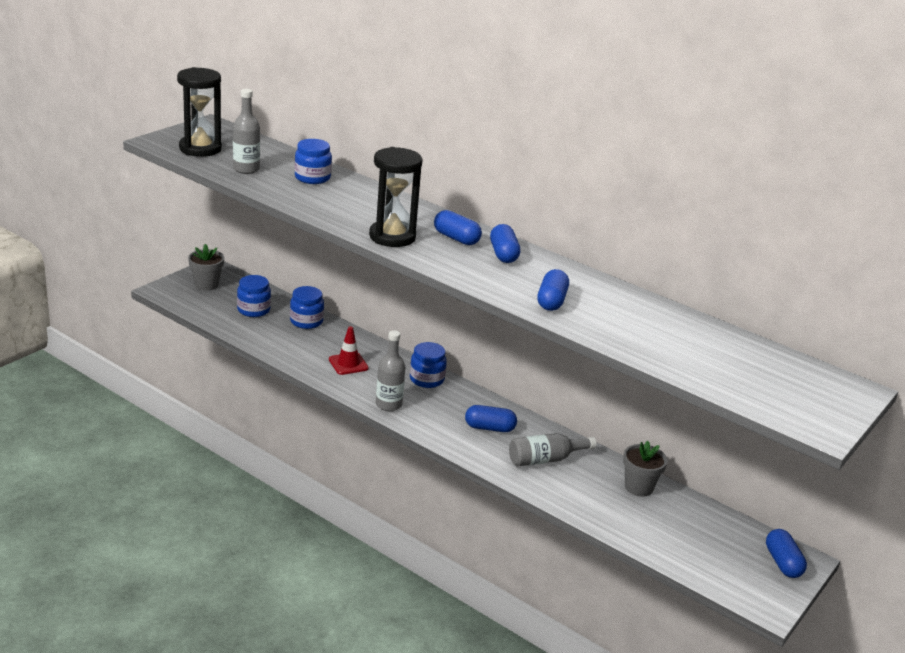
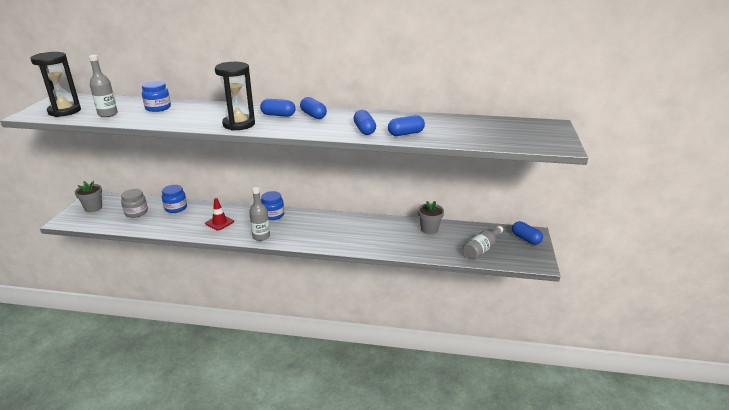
camera: 25 degrees left, 0 degrees up
blue jar [237,275,271,317] -> grey jar [121,189,148,218]
blue capsule [465,405,517,432] -> blue capsule moved to [388,115,425,136]
grey bottle [509,433,597,467] -> grey bottle moved to [463,226,503,260]

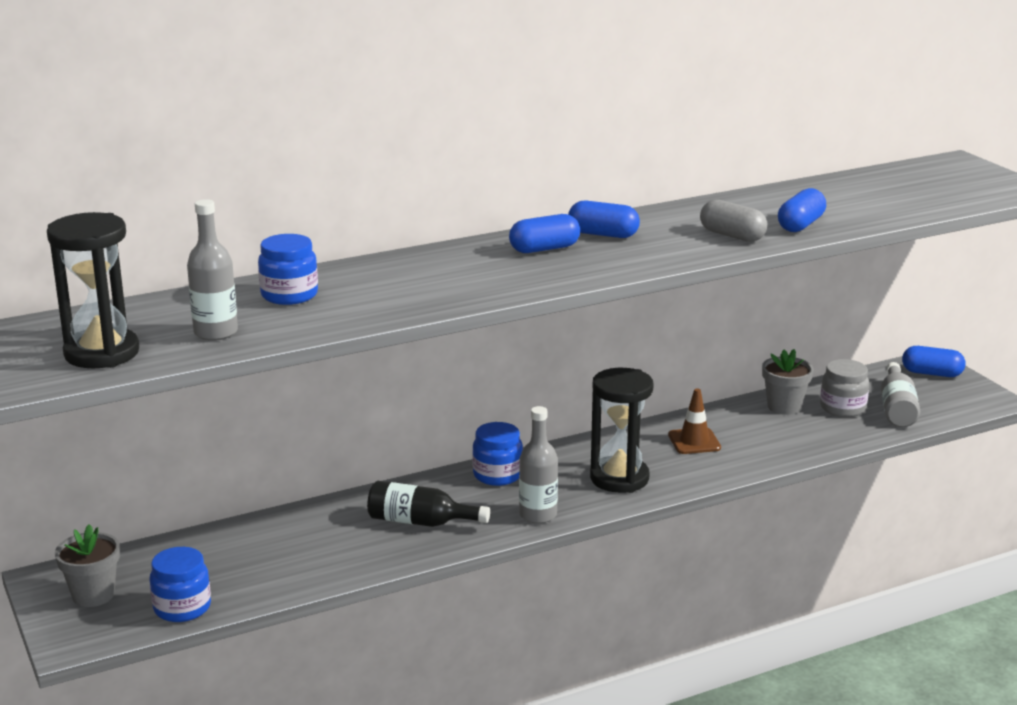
camera: 35 degrees left, 5 degrees down
grey jar [121,189,148,218] -> grey jar moved to [820,359,869,417]
blue jar [162,185,187,213] -> blue jar moved to [150,547,211,622]
red traffic cone [205,198,234,231] -> black bottle [367,481,490,527]
black hourglass [215,62,255,131] -> black hourglass moved to [590,368,654,493]
blue capsule [353,110,376,135] -> grey capsule [700,200,768,242]
none -> brown traffic cone [668,388,721,454]

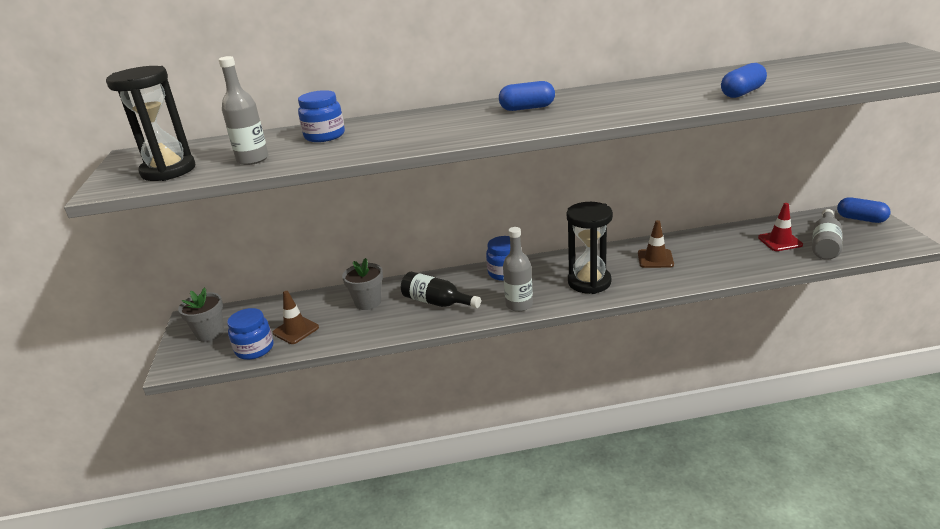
camera: 20 degrees right, 5 degrees up
blue capsule [568,201,640,238] -> none
grey capsule [700,200,768,242] -> none
grey flower pot [762,349,813,415] -> grey flower pot moved to [342,258,383,310]
grey jar [820,359,869,417] -> red traffic cone [758,203,803,251]
none -> brown traffic cone [273,291,319,344]

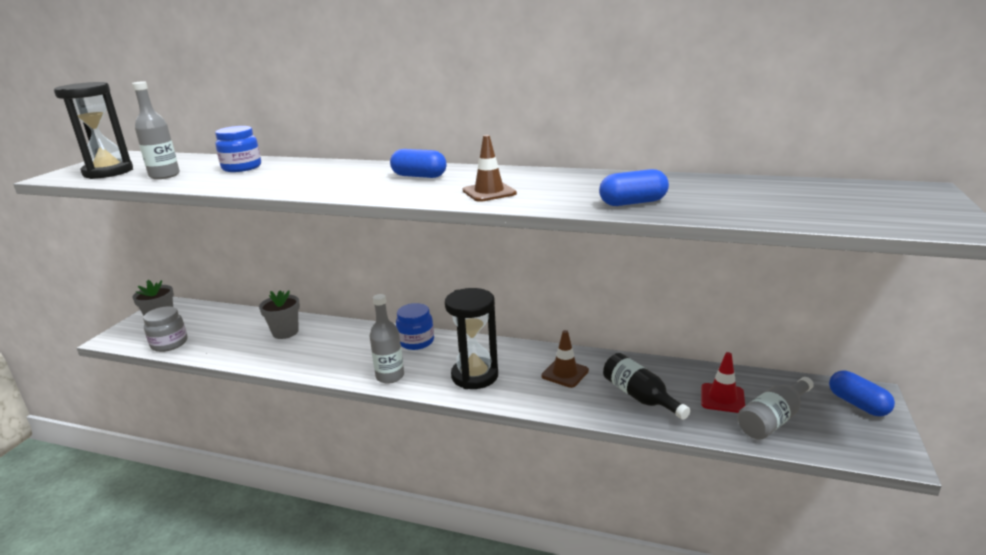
camera: 25 degrees right, 5 degrees down
blue jar [227,308,274,360] -> grey jar [143,306,187,352]
brown traffic cone [273,291,319,344] -> brown traffic cone moved to [463,135,517,202]
black bottle [401,272,481,308] -> black bottle moved to [603,353,690,420]

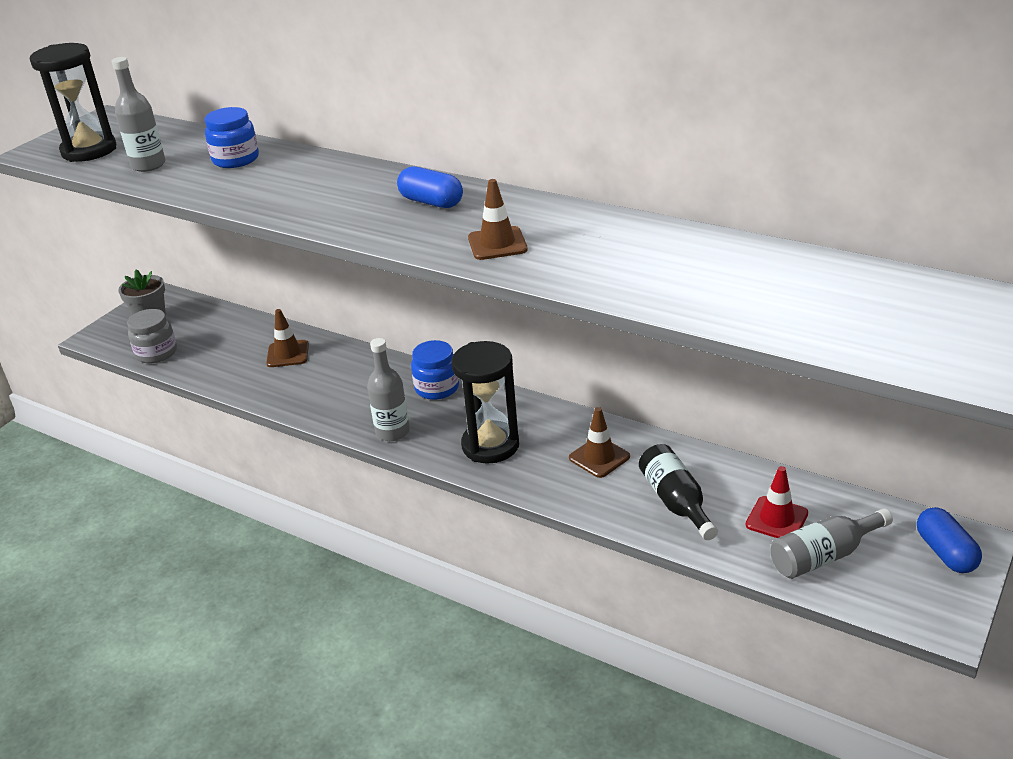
camera: 15 degrees right, 10 degrees up
grey flower pot [259,290,300,339] -> brown traffic cone [266,309,309,367]
blue capsule [599,169,669,206] -> none

